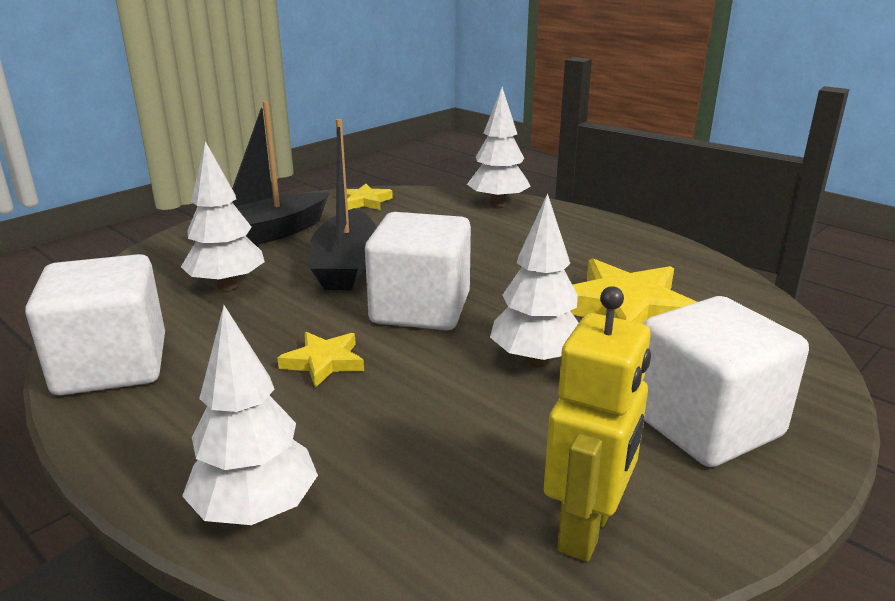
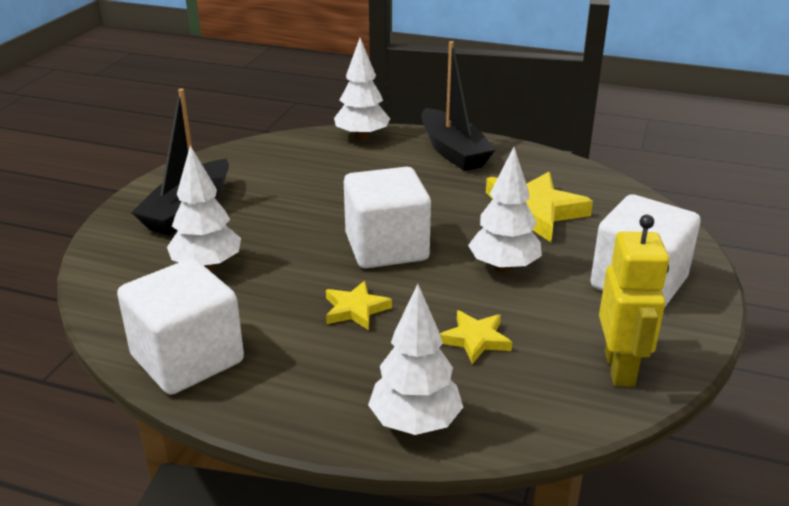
camera: 25 degrees left, 5 degrees up
black boat [310,119,376,290] -> black boat moved to [421,41,496,171]
yellow star [347,184,393,210] -> yellow star moved to [440,310,512,364]

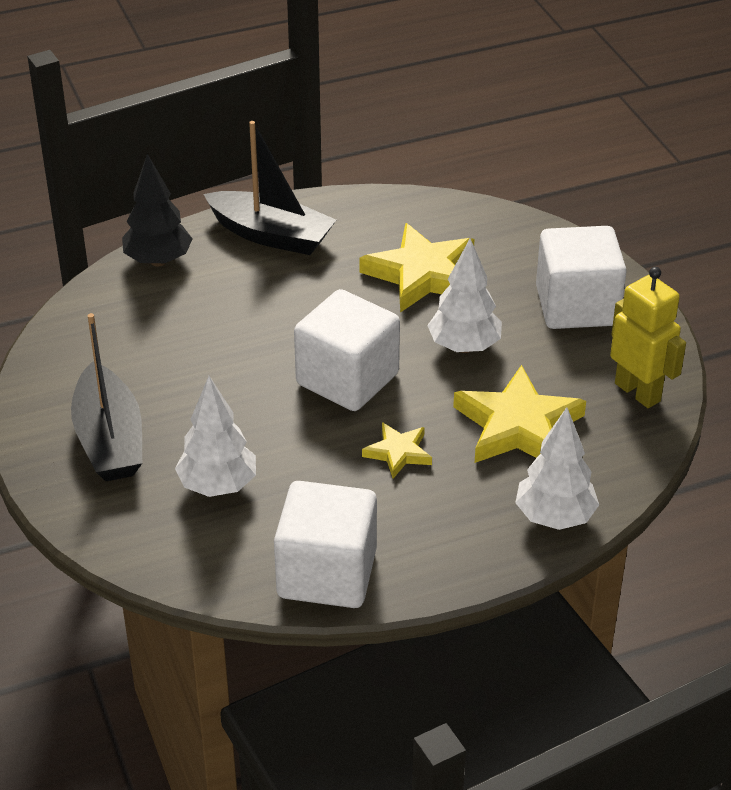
camera: 40 degrees left, 10 degrees up
white tree [334,38,390,141] -> black tree [122,154,192,266]
yellow star [440,310,512,364] -> yellow star [453,365,586,463], size x1.91

